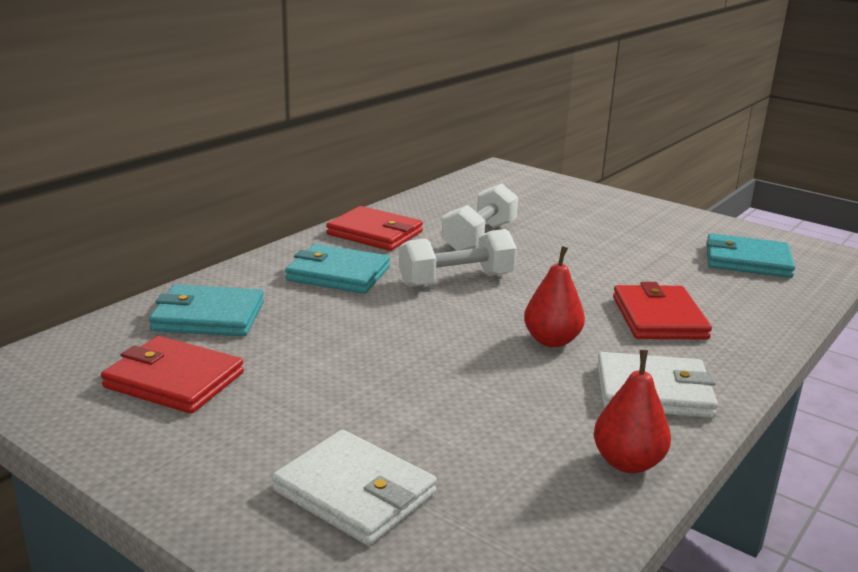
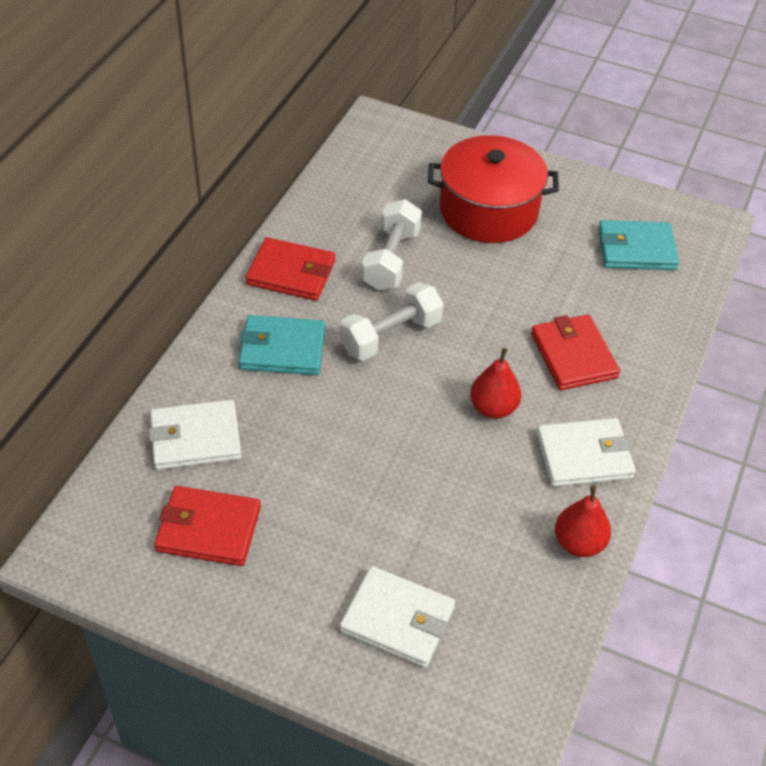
camera: 15 degrees left, 25 degrees up
turquoise wallet [149,284,264,336] -> white wallet [149,400,242,470]
none -> red pot [428,135,559,243]

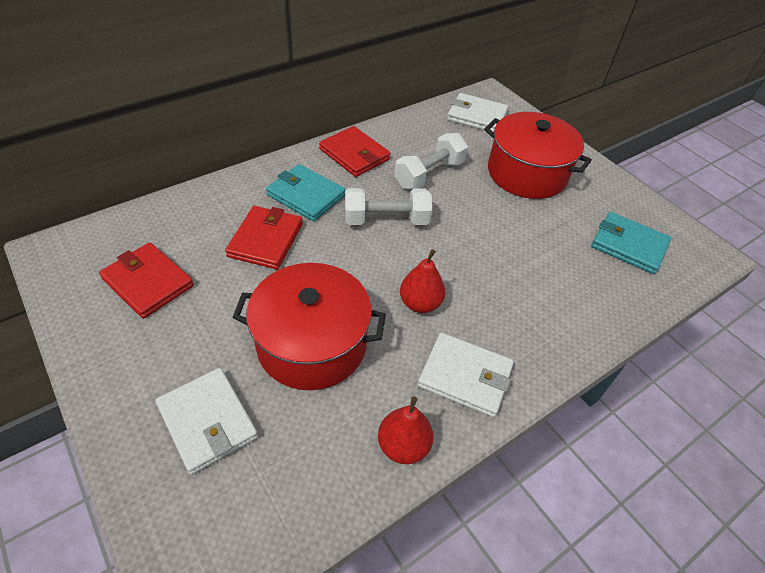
camera: 30 degrees right, 0 degrees up
white wallet [149,400,242,470] -> white wallet moved to [447,93,508,132]
red wallet [531,315,620,390] -> red wallet moved to [225,206,303,269]
none -> red pot [233,263,386,390]

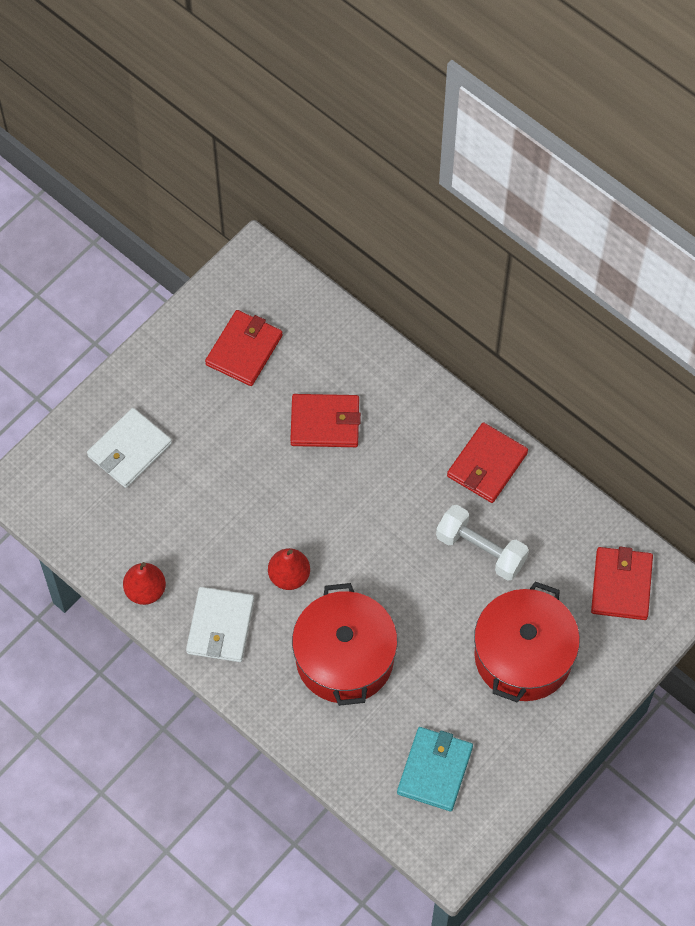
camera: 80 degrees right, 15 degrees up
red pot [233,263,386,390] -> red pot moved to [292,583,398,706]
turquoise wallet [266,164,346,221] -> none
white dumbbell [345,188,432,225] -> none
white wallet [447,93,508,132] -> red wallet [591,547,653,620]

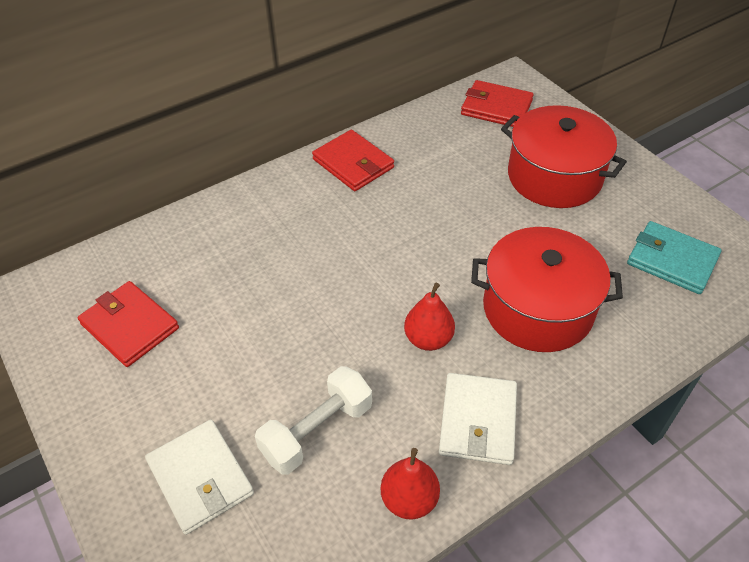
camera: 75 degrees left, 15 degrees down
white wallet [186,587,254,662] -> white wallet turned 75 degrees clockwise [439,373,517,465]
red wallet [290,394,361,447] -> none
white dumbbell [436,505,529,581] -> white dumbbell moved to [255,366,372,475]

